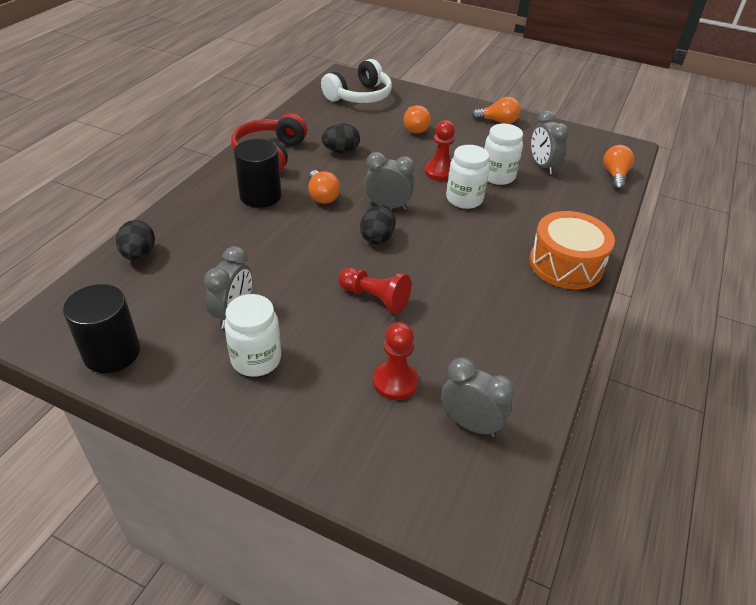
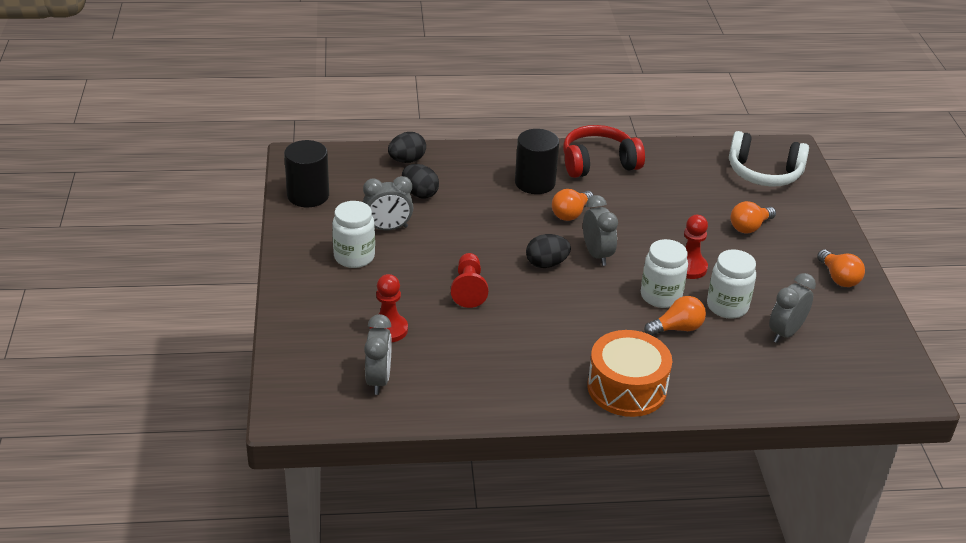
camera: 60 degrees right, 5 degrees down
black egg [322,124,360,153] -> black egg moved to [402,164,439,199]
orange light bulb [603,145,634,190] -> orange light bulb moved to [644,296,706,336]

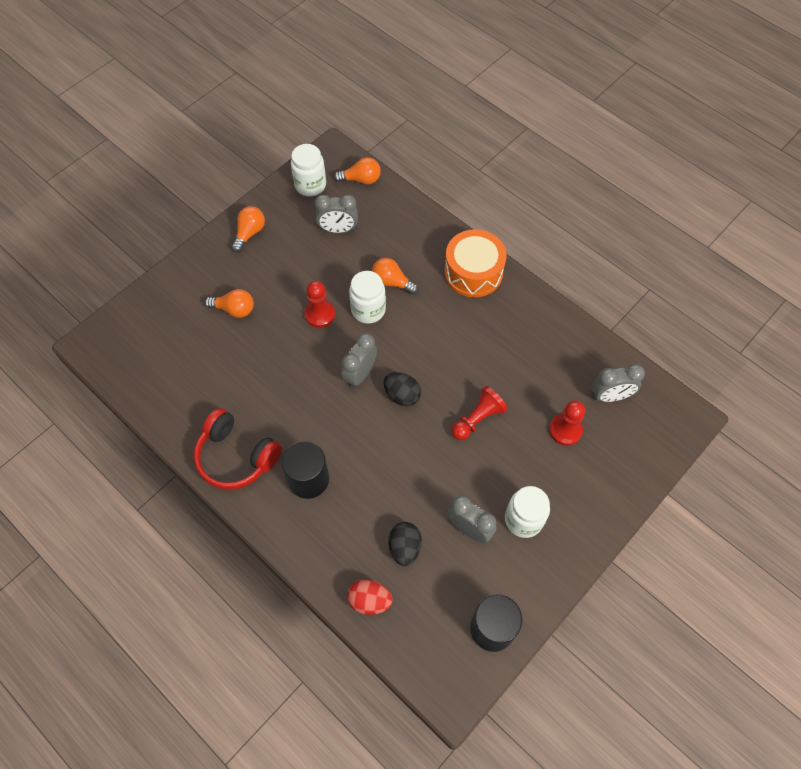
camera: 130 degrees left, 25 degrees up
grey clock [364,314,392,395] -> grey clock turned 150 degrees counterclockwise [592,364,645,402]
black egg [388,132,426,163] -> red egg [347,579,393,615]
orange light bulb [552,189,594,221] -> orange light bulb moved to [334,157,381,184]
white jar [707,249,756,319] -> white jar moved to [291,144,326,196]
white headphones [729,131,809,187] -> none

